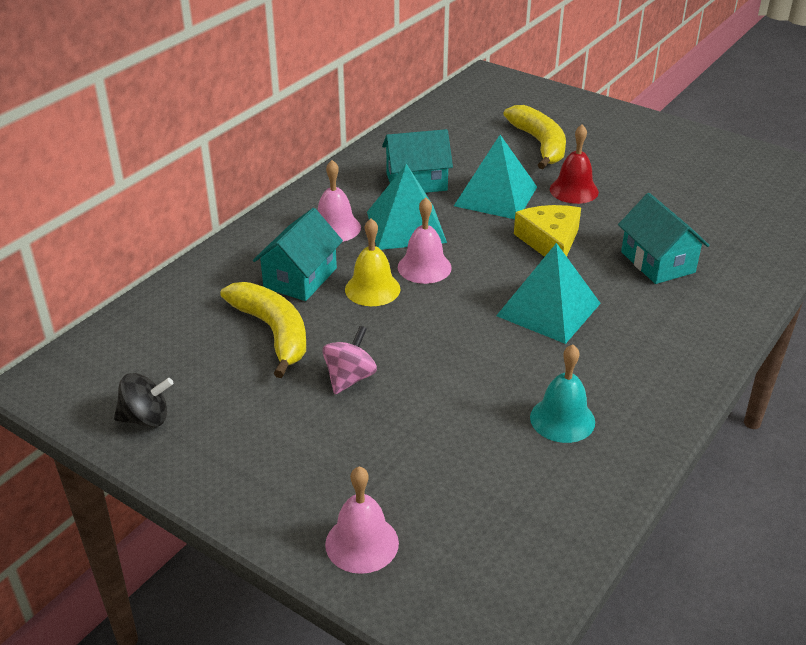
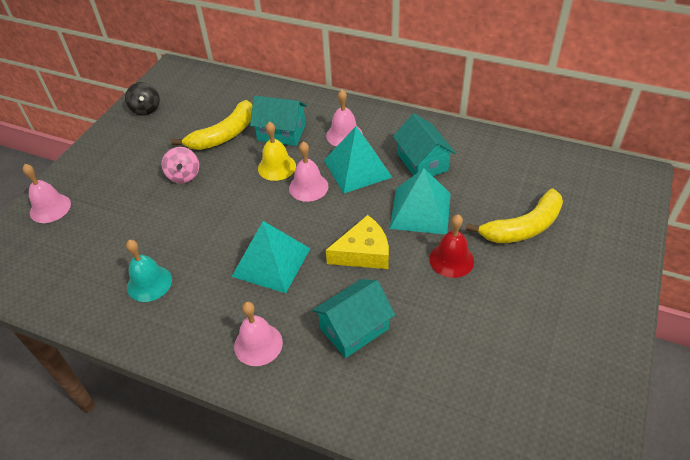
camera: 80 degrees right, 10 degrees up
pink spinning top [322,326,377,394] -> pink spinning top turned 60 degrees clockwise [161,147,199,183]
none -> pink bell [234,302,283,366]

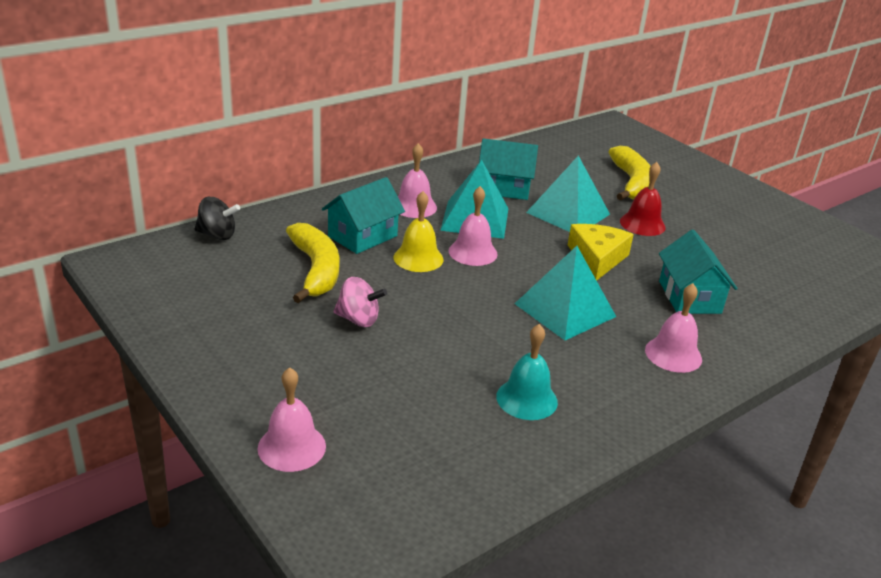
camera: 65 degrees left, 15 degrees down
black spinning top [125,82,160,116] -> black spinning top moved to [195,197,240,240]

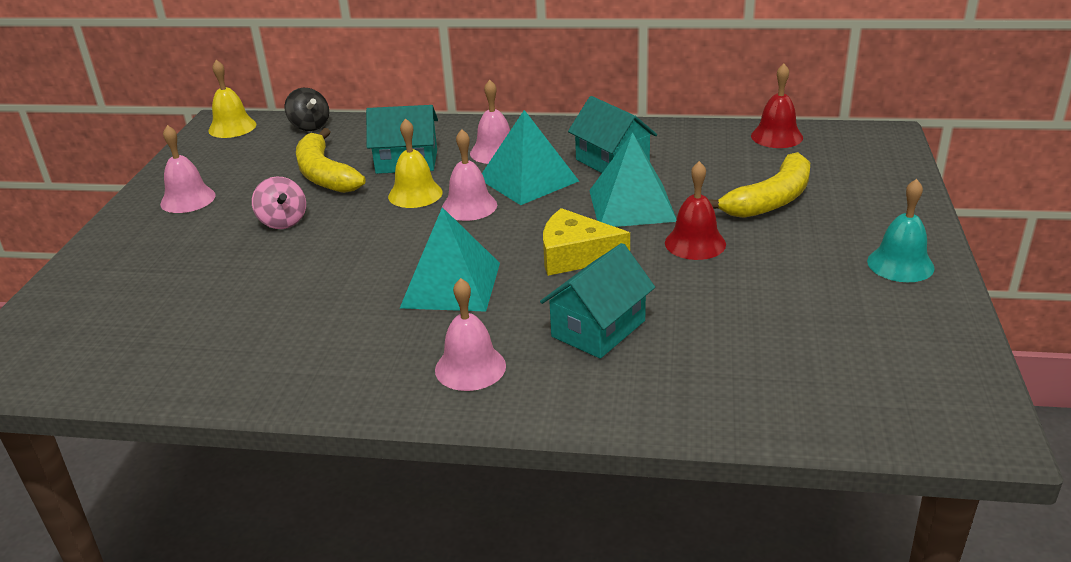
camera: 50 degrees right, 0 degrees up
pink bell [258,367,326,472] -> pink bell moved to [160,125,216,213]
yellow banana [286,223,339,303] -> yellow banana turned 120 degrees clockwise [296,128,366,193]
turquoise bell [496,324,558,420] -> turquoise bell moved to [867,179,935,282]
yellow cheese [568,224,634,281] -> yellow cheese turned 135 degrees counterclockwise [543,208,630,276]
none -> yellow bell [208,60,256,138]
none -> red bell [751,64,803,148]

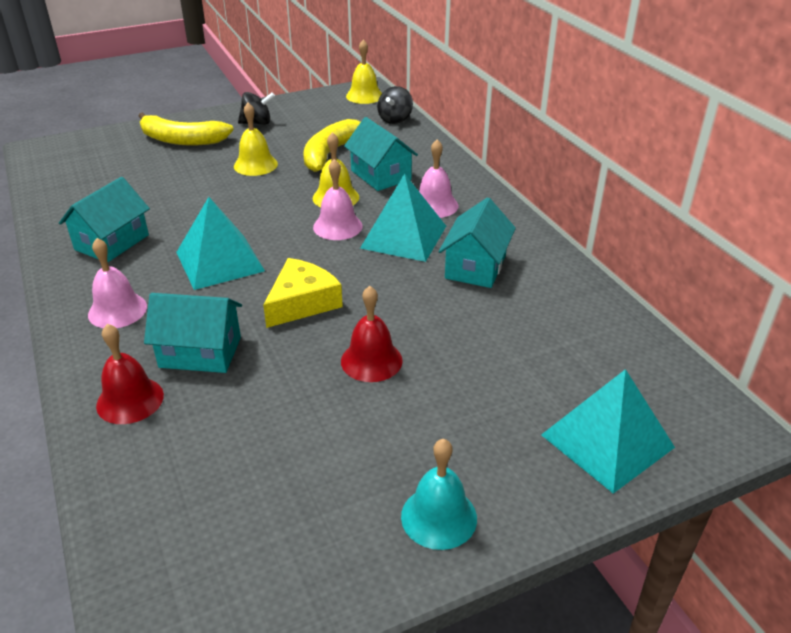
camera: 55 degrees right, 5 degrees up
pink bell [160,125,216,213] -> black spinning top [238,92,275,125]
pink spinning top [252,176,306,229] -> yellow bell [234,103,278,176]
yellow cheese [543,208,630,276] -> yellow cheese turned 60 degrees clockwise [263,258,343,328]
turquoise pyramid [589,132,677,227] -> turquoise pyramid moved to [541,369,675,494]
yellow banana [709,152,810,218] -> yellow banana moved to [138,112,234,146]
red bell [751,64,803,148] -> red bell moved to [96,324,164,424]
none -> turquoise house [59,177,150,262]

